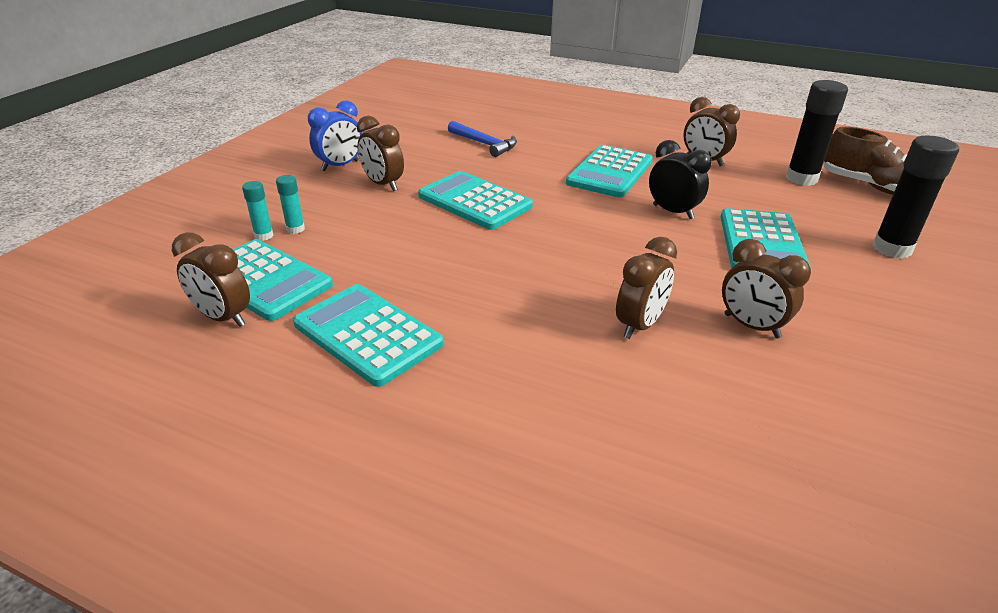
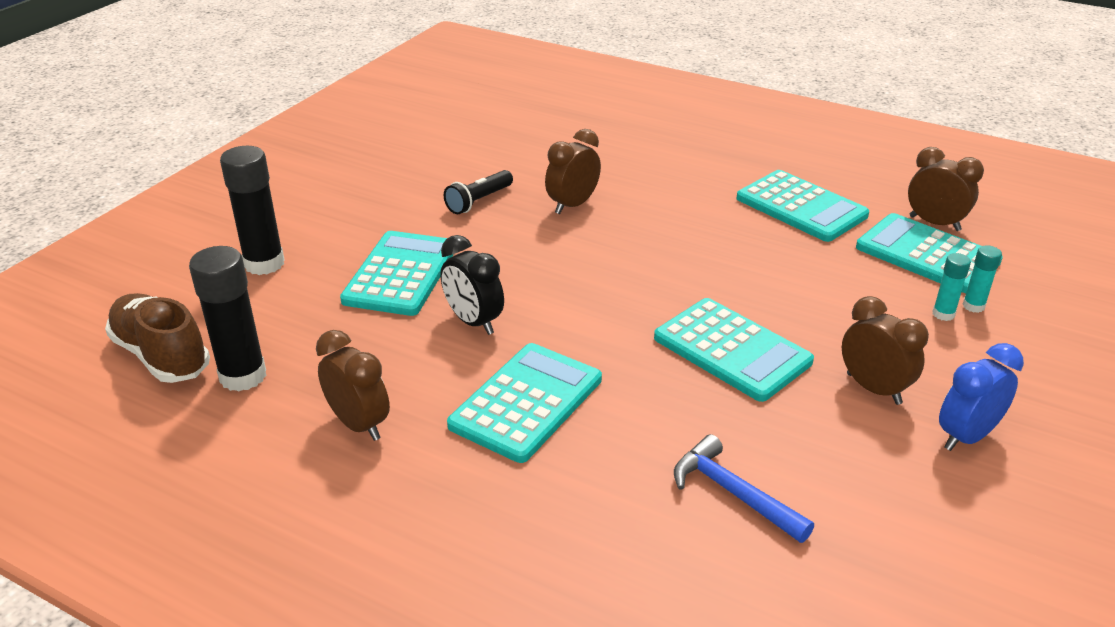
camera: 175 degrees left, 0 degrees up
brown clock [722,239,811,339] -> black flashlight [444,170,513,214]

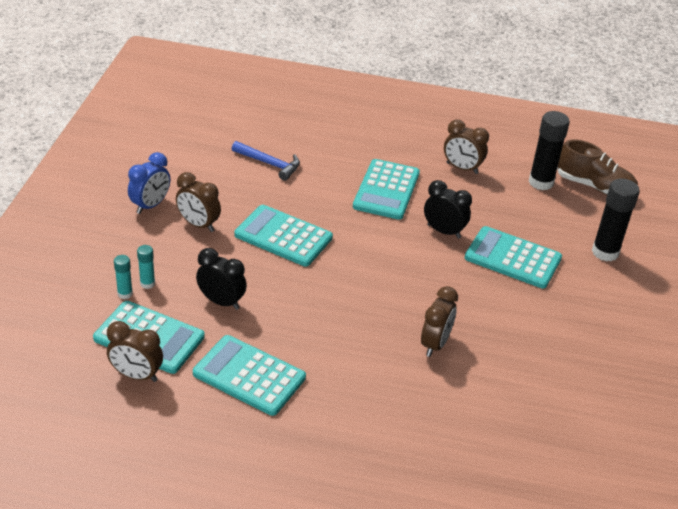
camera: 160 degrees right, 5 degrees up
turquoise calculator [340,231,454,316] -> turquoise calculator turned 120 degrees clockwise [465,226,562,289]
black flashlight [444,170,513,214] -> none
none -> black clock [196,248,247,310]

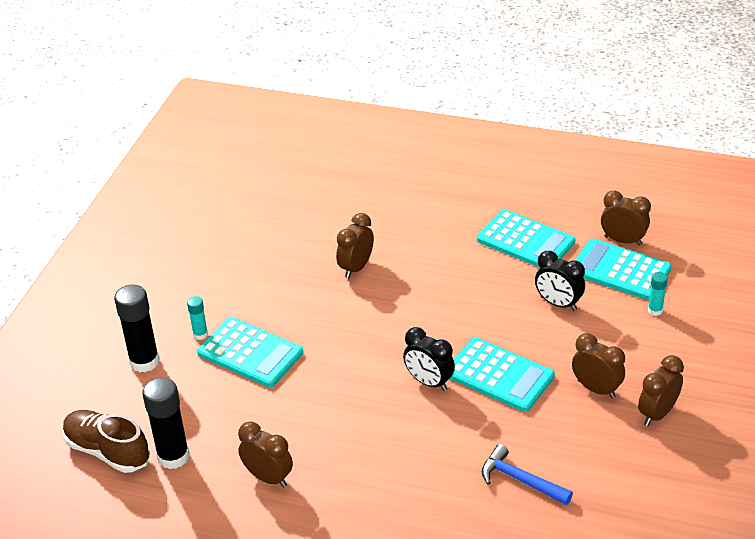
camera: 170 degrees left, 0 degrees up
blue clock [128,152,170,214] -> brown clock [638,355,684,426]
turquoise glue stick [137,245,155,289] -> turquoise glue stick moved to [187,296,208,340]
turquoise calculator [353,159,420,220] -> none
black clock [424,180,472,239] -> black clock moved to [403,327,455,391]

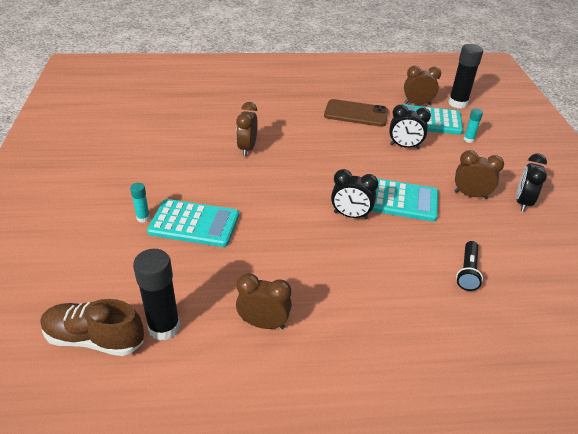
camera: 25 degrees left, 0 degrees up
black glue stick [114,284,160,372] -> black glue stick moved to [448,44,483,109]
turquoise calculator [477,209,575,268] -> brown phone [324,99,388,127]
blue hammer [482,444,573,505] -> black flashlight [456,241,483,291]
brown clock [638,355,684,426] -> black clock [516,154,547,212]

